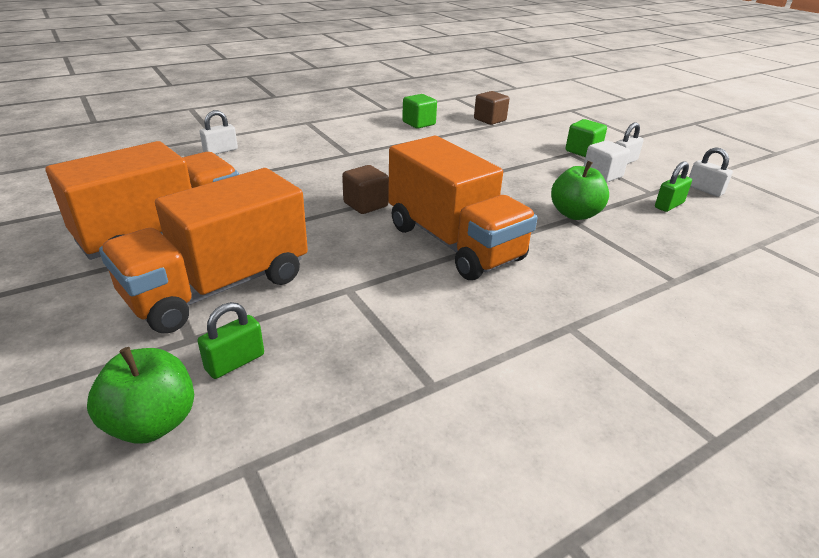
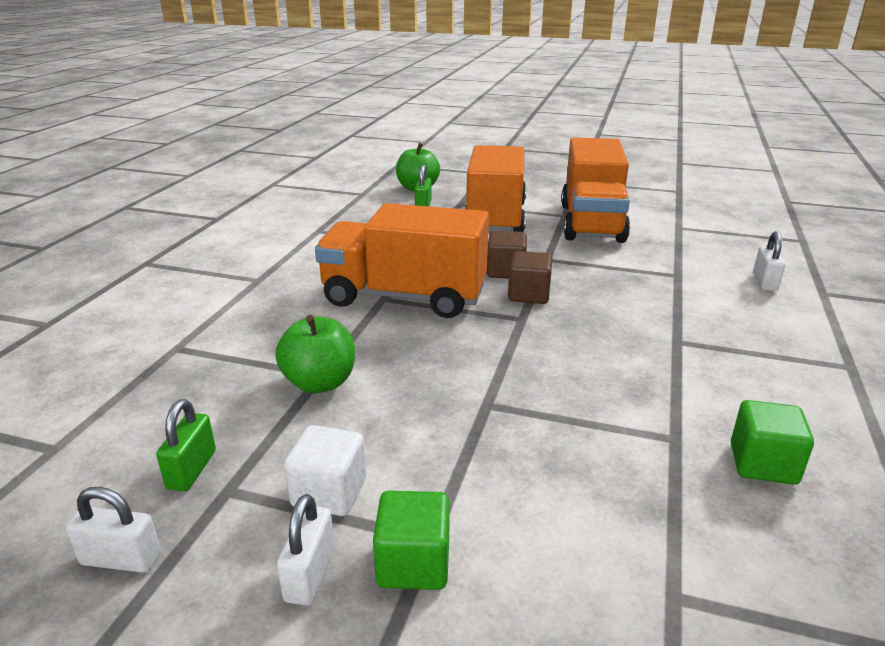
camera: 140 degrees right, 5 degrees down
brown cube [474,91,509,125] -> brown cube moved to [487,231,527,279]

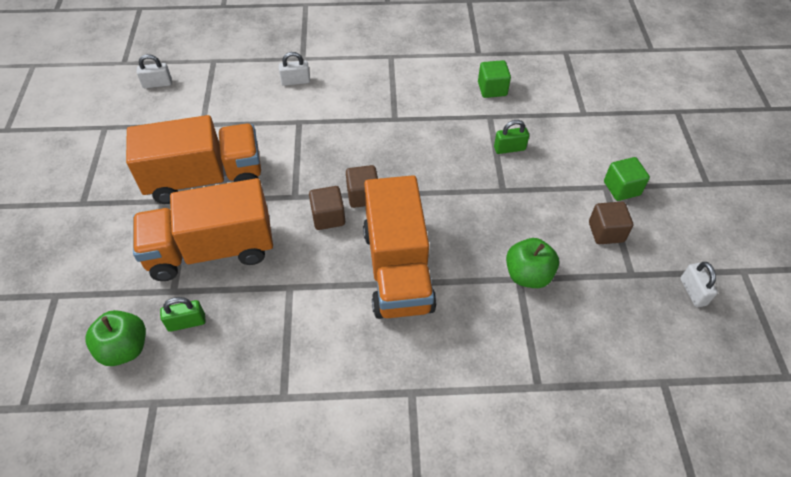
camera: 110 degrees left, 25 degrees up
green padlock [156,399,216,491] -> green padlock moved to [494,120,529,154]
white padlock [277,494,335,606] -> white padlock moved to [137,54,172,88]
white cube [284,425,366,516] -> brown cube [589,202,633,244]

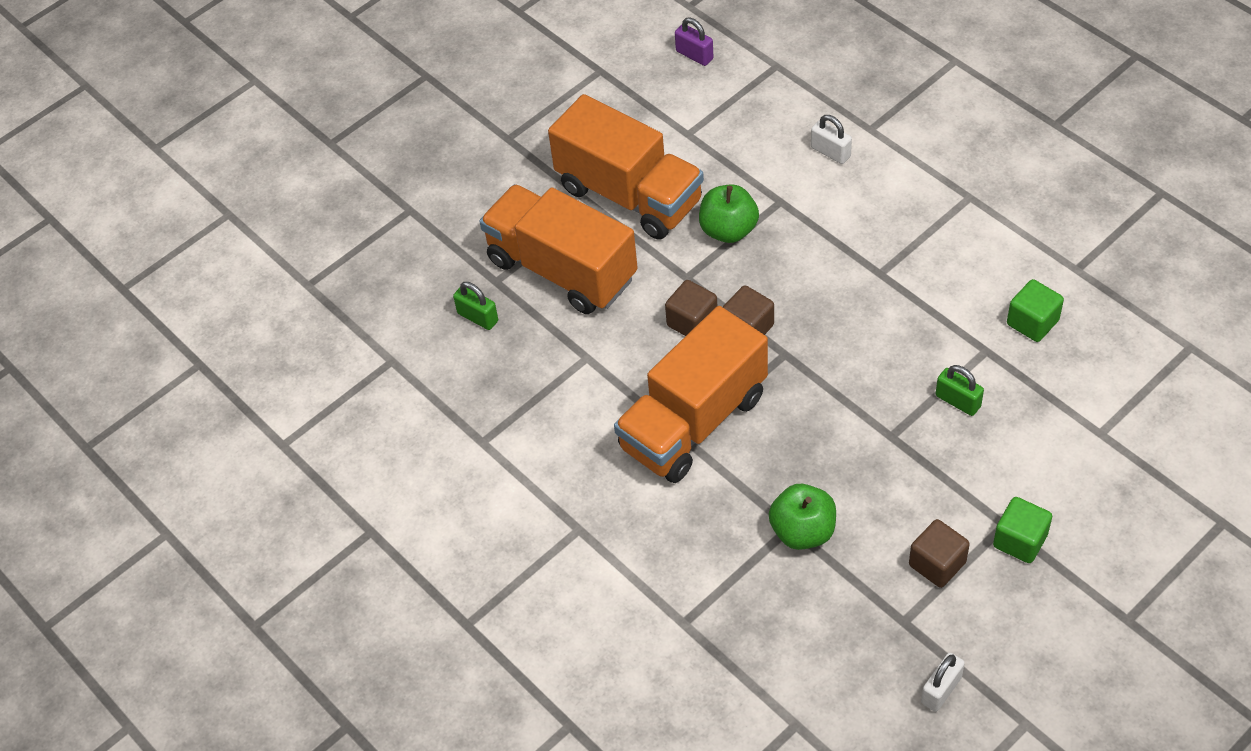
camera: 55 degrees right, 0 degrees up
green apple [85,310,146,366] -> green apple moved to [699,184,759,243]
white padlock [137,54,172,88] -> purple padlock [675,18,713,66]

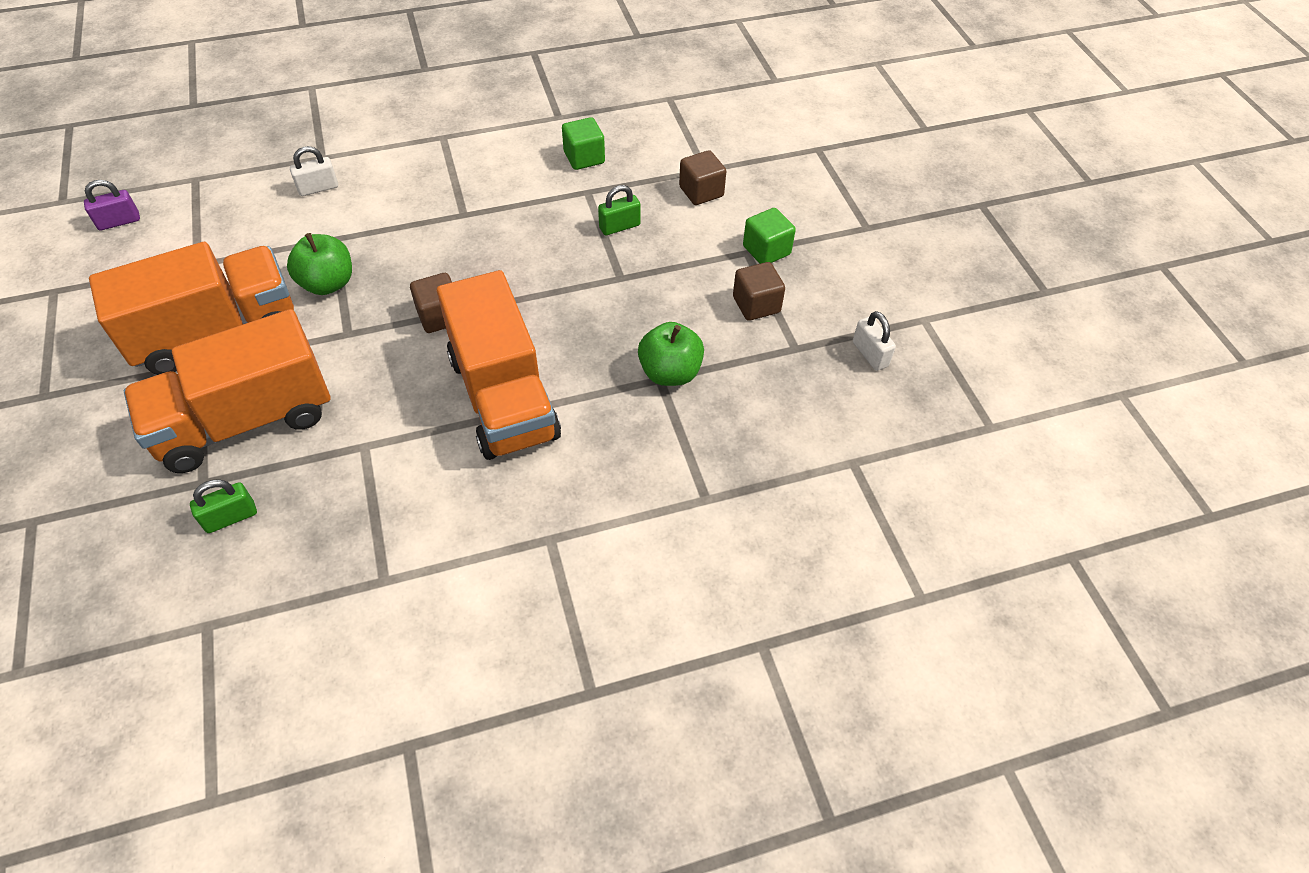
camera: 70 degrees left, 0 degrees up
brown cube [665,280,717,336] -> brown cube moved to [679,150,726,205]

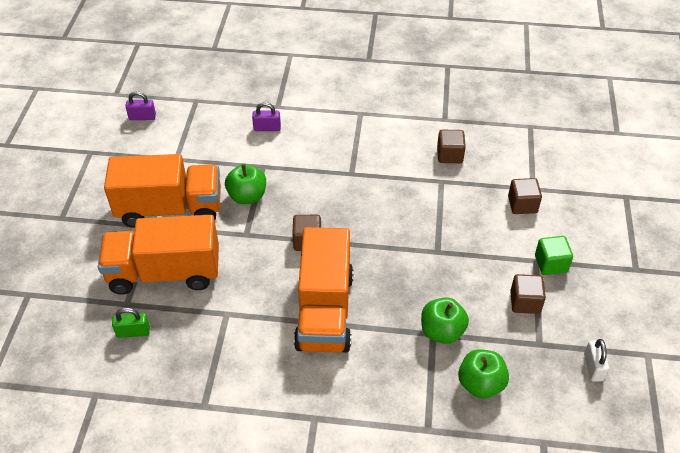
camera: 25 degrees right, 5 degrees down
white padlock [290,146,338,196] -> purple padlock [252,102,281,131]
green cube [562,117,605,170] -> brown cube [437,130,466,163]
green padlock [598,185,641,235] -> none
none -> green apple [458,349,509,399]

